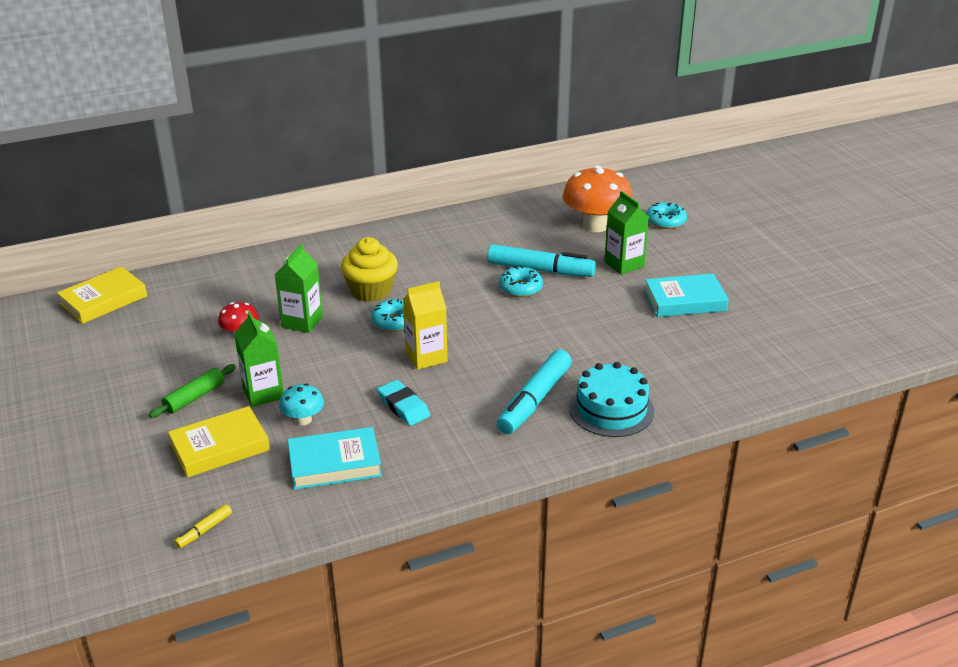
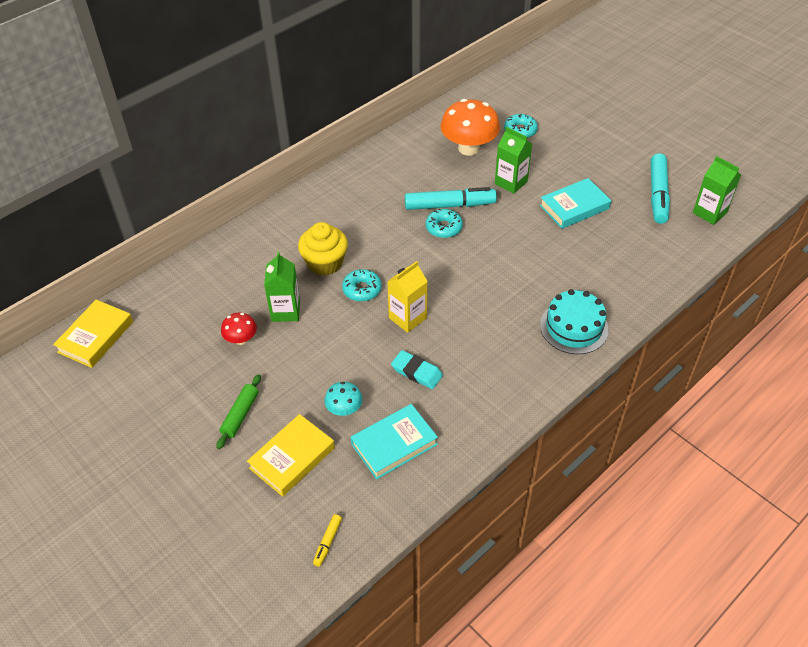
camera: 20 degrees left, 15 degrees up
green carton [234,311,284,407] -> green carton moved to [693,156,741,225]
turquoise marker [497,349,572,434] -> turquoise marker moved to [650,153,670,224]

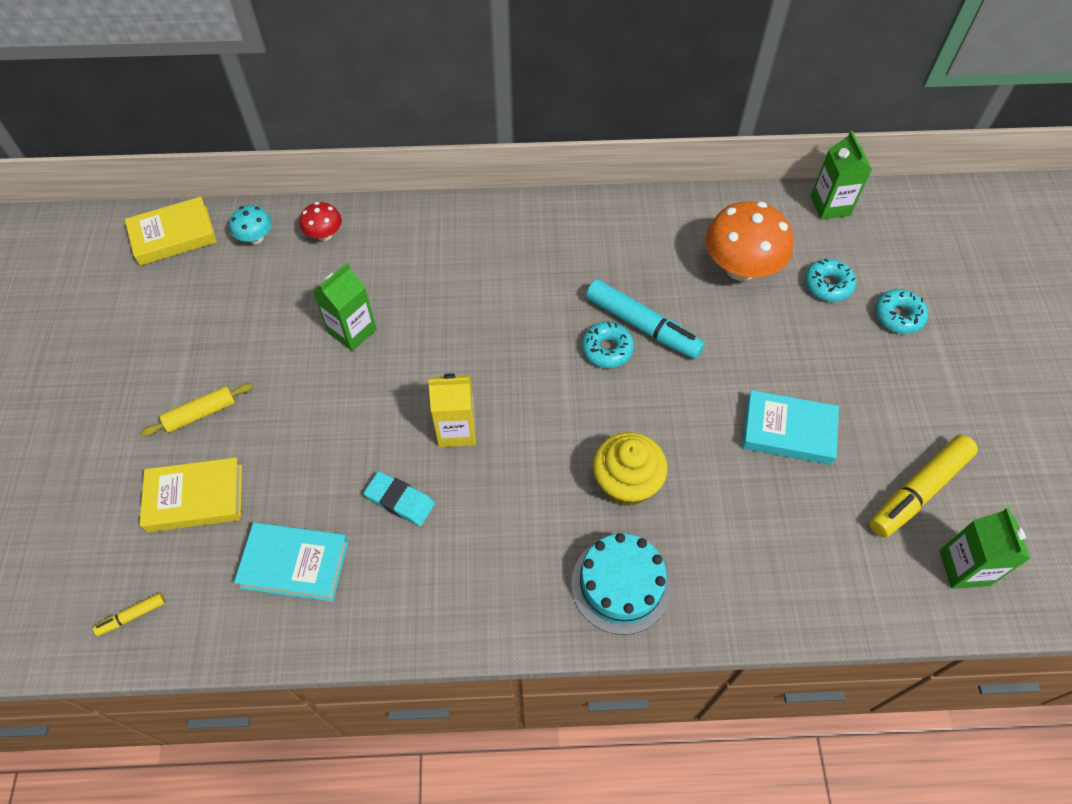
camera: 40 degrees right, 10 degrees up
green rolling pin [216,374,261,449] -> yellow rolling pin [141,383,253,436]
red mushroom [221,313,257,345] -> red mushroom moved to [300,202,342,241]
yellow cupcake [298,222,348,276] -> yellow cupcake moved to [593,432,668,506]
turquoise mushroom [325,382,363,416] -> turquoise mushroom moved to [229,205,272,244]
turquoise donut [342,269,382,302] -> turquoise donut moved to [875,289,928,334]
turquoise eraser [391,350,443,389] -> turquoise eraser turned 45 degrees counterclockwise [364,471,435,526]
green carton [495,127,532,194] -> green carton moved to [811,131,872,219]
turquoise marker [650,153,670,224] -> yellow marker [869,435,978,538]

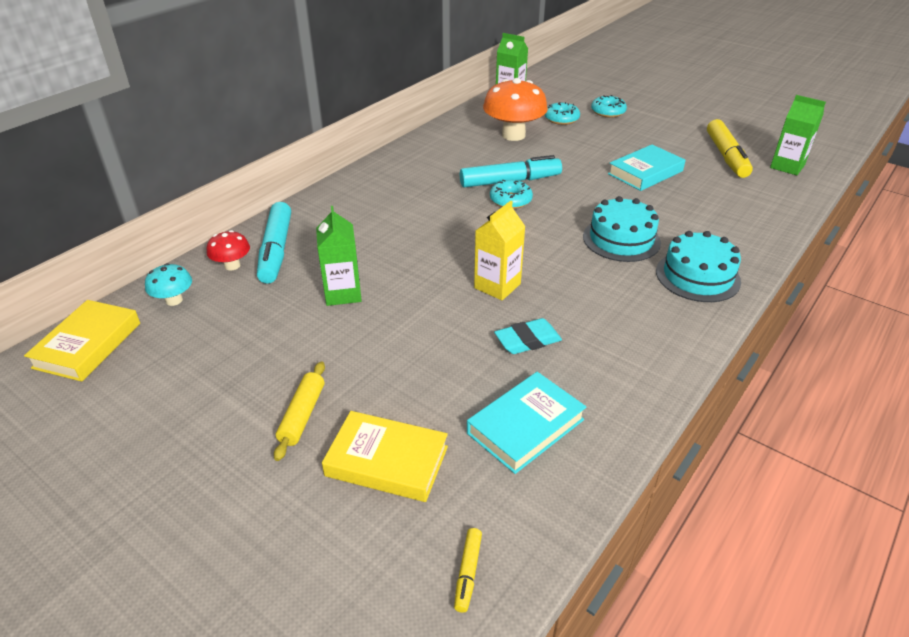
camera: 50 degrees left, 20 degrees down
yellow book [140,458,242,532] -> yellow book turned 75 degrees clockwise [322,411,448,502]
yellow cupcake [593,432,668,506] -> turquoise cake [583,196,661,262]
none -> turquoise marker [257,202,291,284]

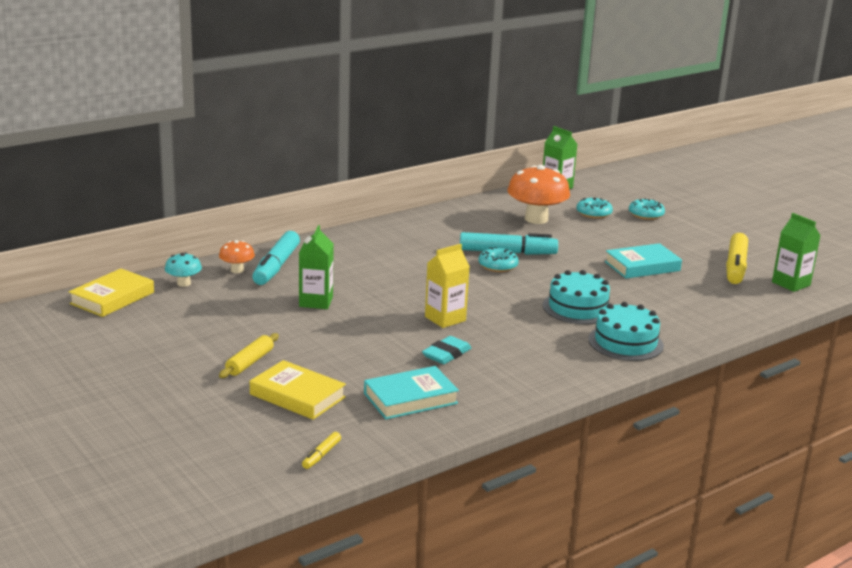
camera: 15 degrees right, 15 degrees down
red mushroom [207,230,250,270] -> orange mushroom [219,240,255,273]
turquoise eraser [494,318,562,354] -> turquoise eraser turned 45 degrees counterclockwise [422,336,472,364]

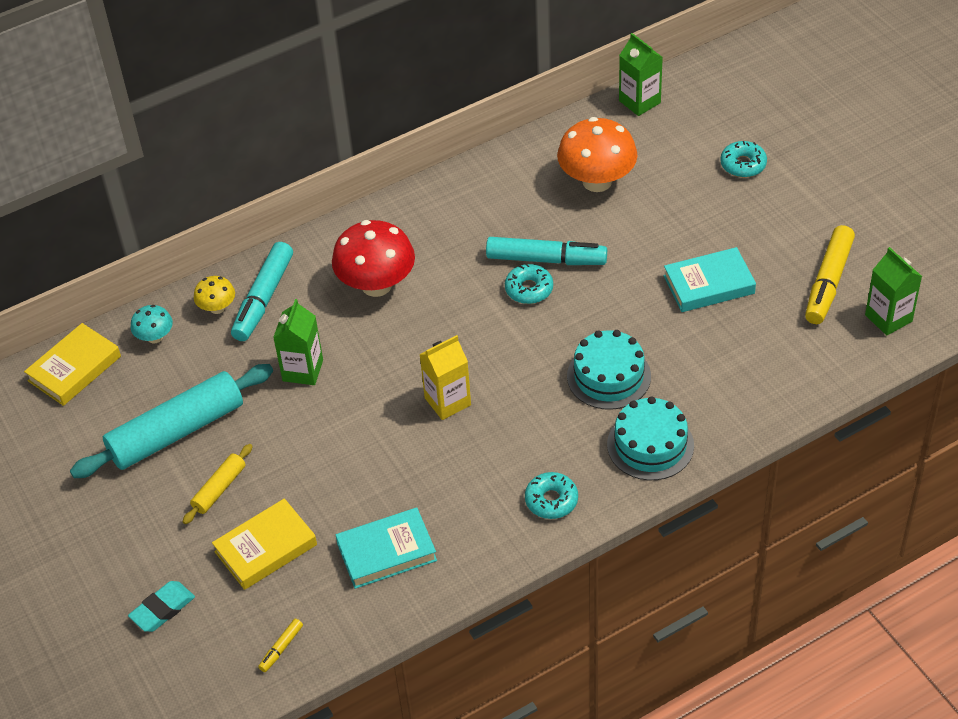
camera: 10 degrees right, 25 degrees up
orange mushroom [219,240,255,273] -> yellow mushroom [194,276,235,314]
yellow book [250,360,346,420] -> yellow book turned 75 degrees counterclockwise [212,498,317,590]
turquoise eraser [422,336,472,364] -> turquoise eraser moved to [128,581,195,632]
turquoise donut [576,198,613,219] -> turquoise donut moved to [525,472,578,519]
none -> turquoise rolling pin [70,364,273,478]
none -> red mushroom [332,220,415,297]

